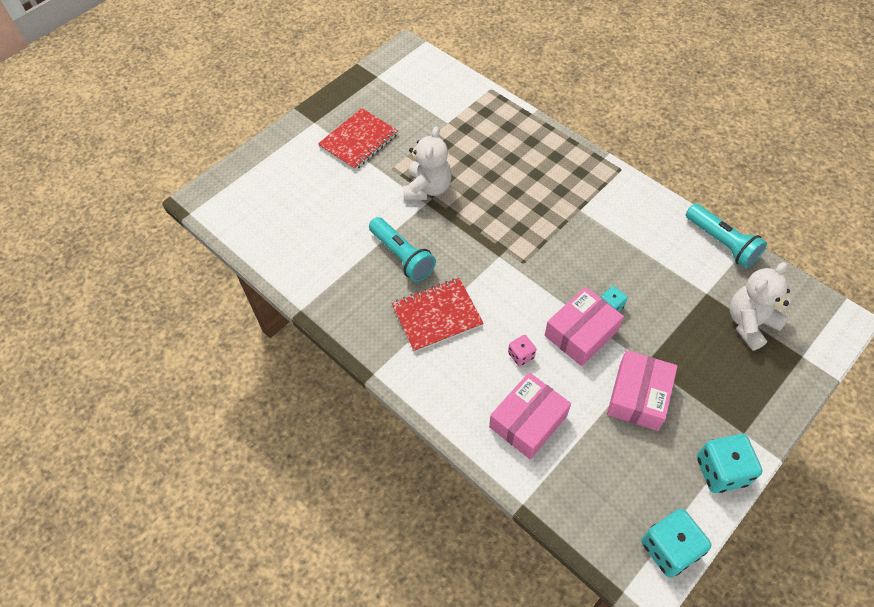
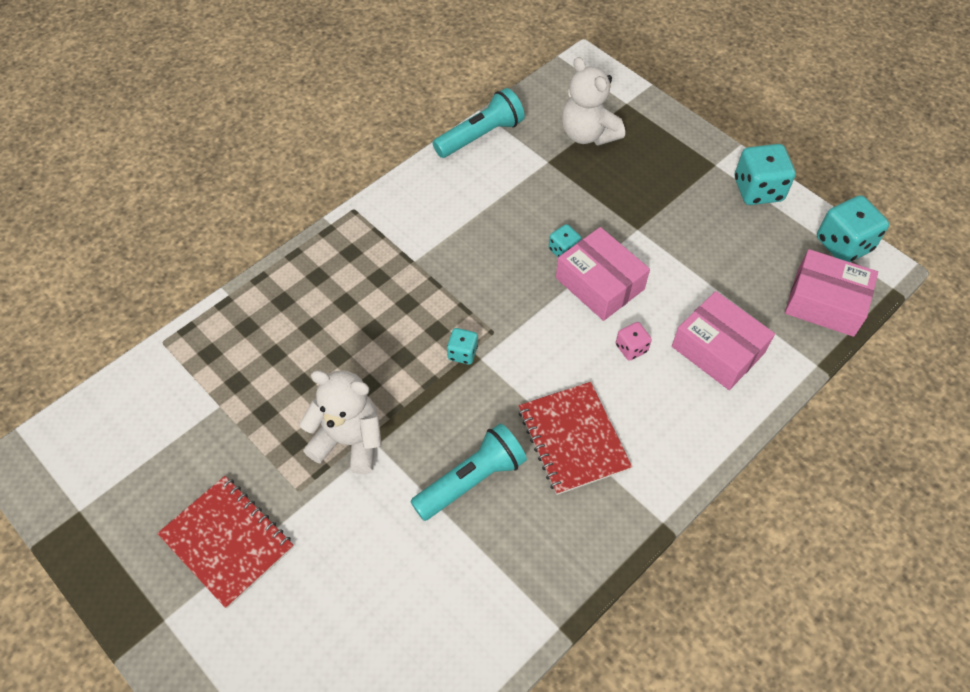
camera: 90 degrees left, 0 degrees up
pink box [607,350,677,431] -> pink box moved to [785,249,878,337]
none -> turquoise dice [447,328,478,365]

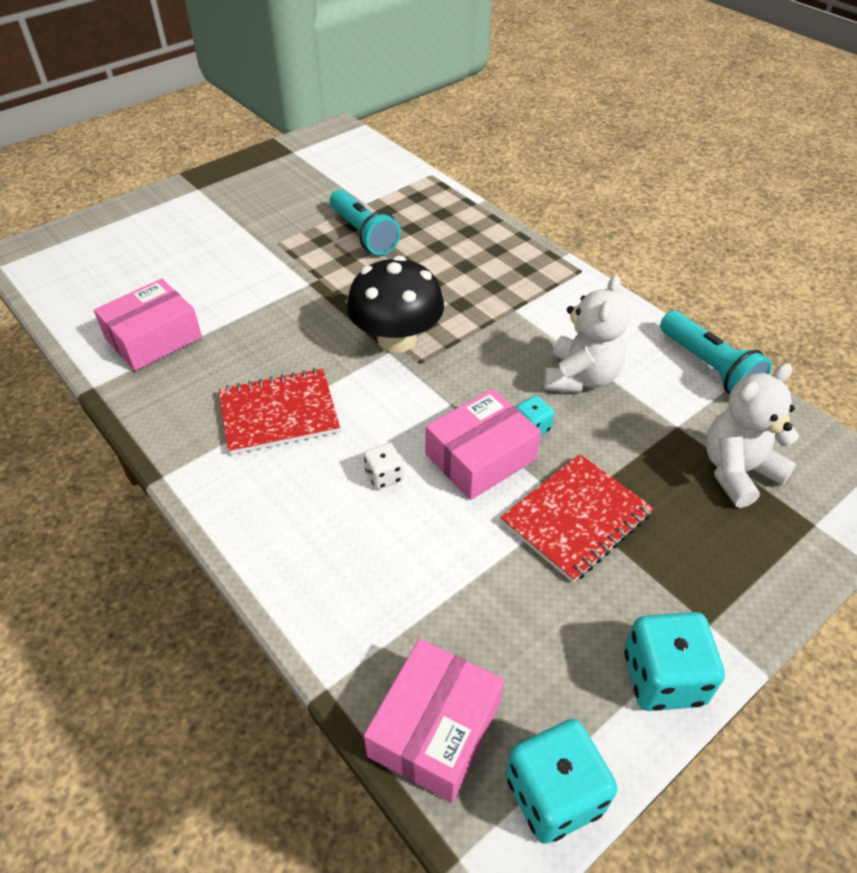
camera: 95 degrees right, 10 degrees down
red notebook [157,476,294,609] -> red notebook moved to [500,454,653,583]
white teddy bear [299,370,382,474] -> white teddy bear moved to [544,275,630,393]
turquoise flashlight [410,423,527,521] -> turquoise flashlight moved to [330,189,401,255]
turquoise dice [447,328,478,365] -> black mushroom [347,256,444,353]
pink dice [616,322,652,361] -> white dice [364,443,403,489]
pink box [672,291,775,390] -> pink box moved to [94,279,202,371]

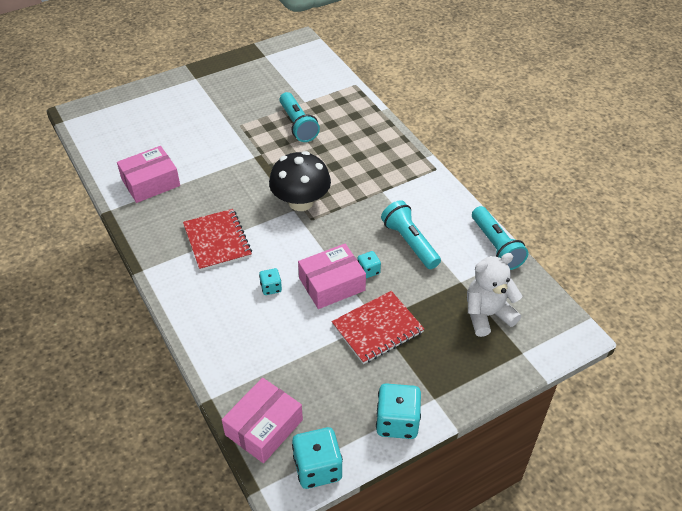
camera: 10 degrees right, 0 degrees up
red notebook [218,368,340,455] -> red notebook turned 75 degrees clockwise [183,209,252,271]
white dice [364,443,403,489] -> turquoise dice [259,268,282,295]
white teddy bear [544,275,630,393] -> turquoise flashlight [381,200,441,269]

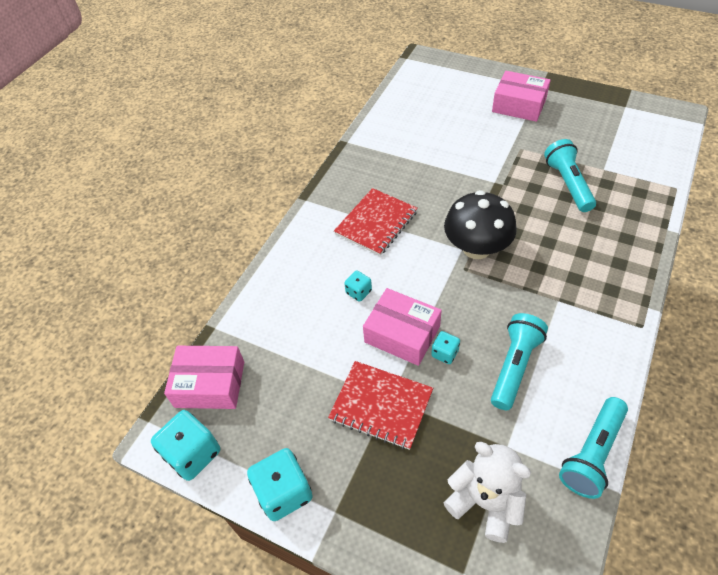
camera: 60 degrees right, 5 degrees up
pink box [117,146,180,203] -> pink box moved to [492,71,551,122]
turquoise flashlight [280,92,320,142] -> turquoise flashlight turned 135 degrees clockwise [544,139,596,212]

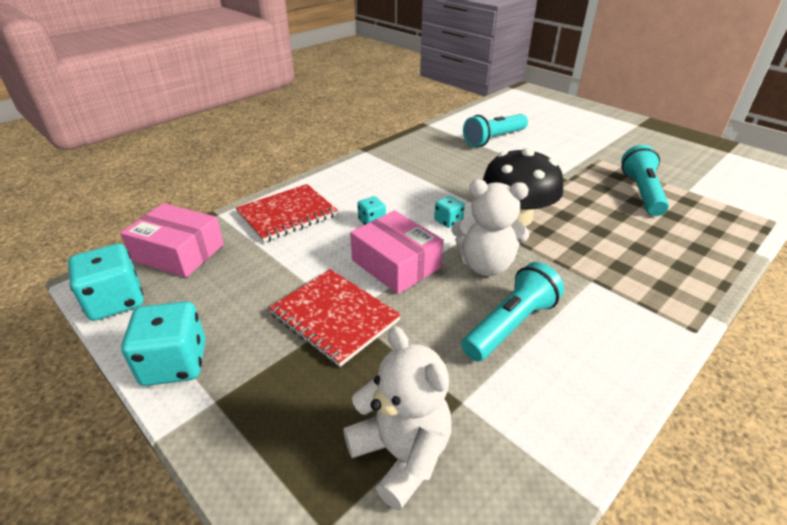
camera: 15 degrees right, 15 degrees down
red notebook [334,188,418,256] -> red notebook moved to [236,184,338,242]
turquoise dice [431,331,460,364] -> turquoise dice moved to [434,196,465,228]
pink box [492,71,551,122] -> none
turquoise flashlight [559,397,628,499] -> turquoise flashlight moved to [463,114,528,147]
none -> white teddy bear [451,180,529,276]

